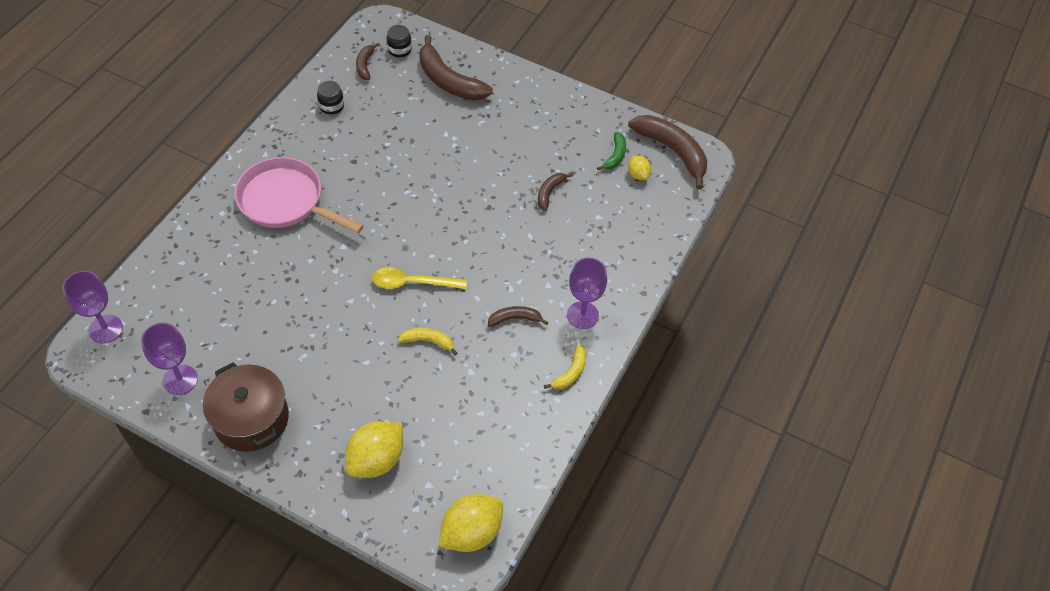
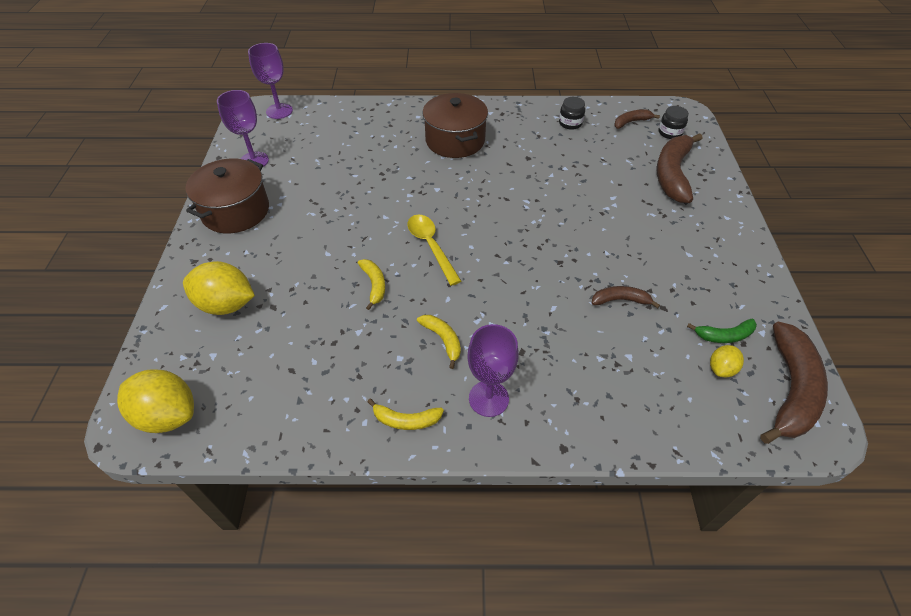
camera: 65 degrees right, 5 degrees down
pink pan [234,157,364,233] -> brown pot [423,93,488,158]
brown banana [488,306,548,327] -> yellow banana [417,315,461,369]

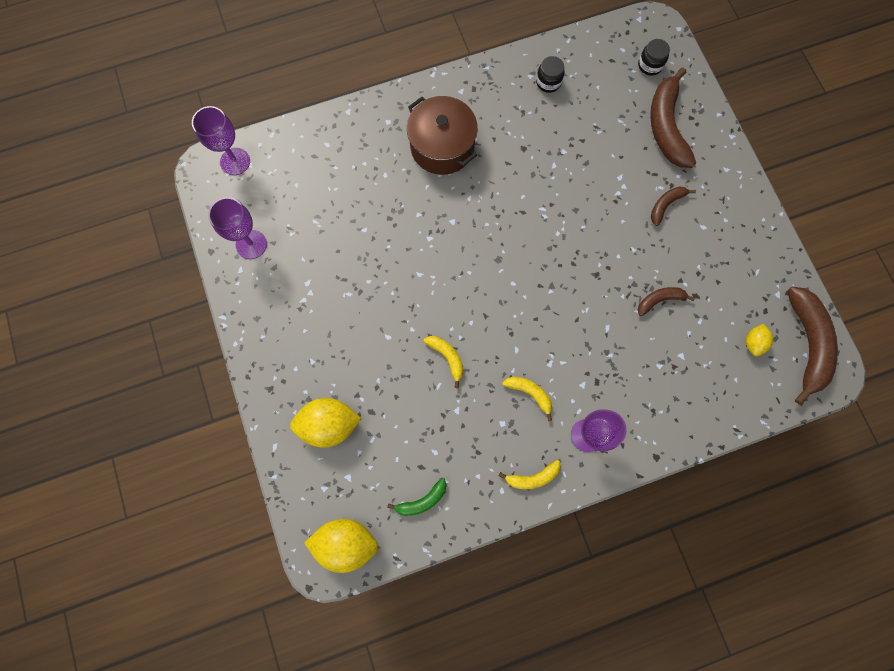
camera: 20 degrees left, 25 degrees up
brown pot [185,159,269,233] -> none
yellow spoon [407,215,461,286] -> none
brown banana [614,109,660,129] -> brown banana moved to [651,187,696,226]
green banana [687,319,757,343] -> green banana moved to [387,478,446,516]

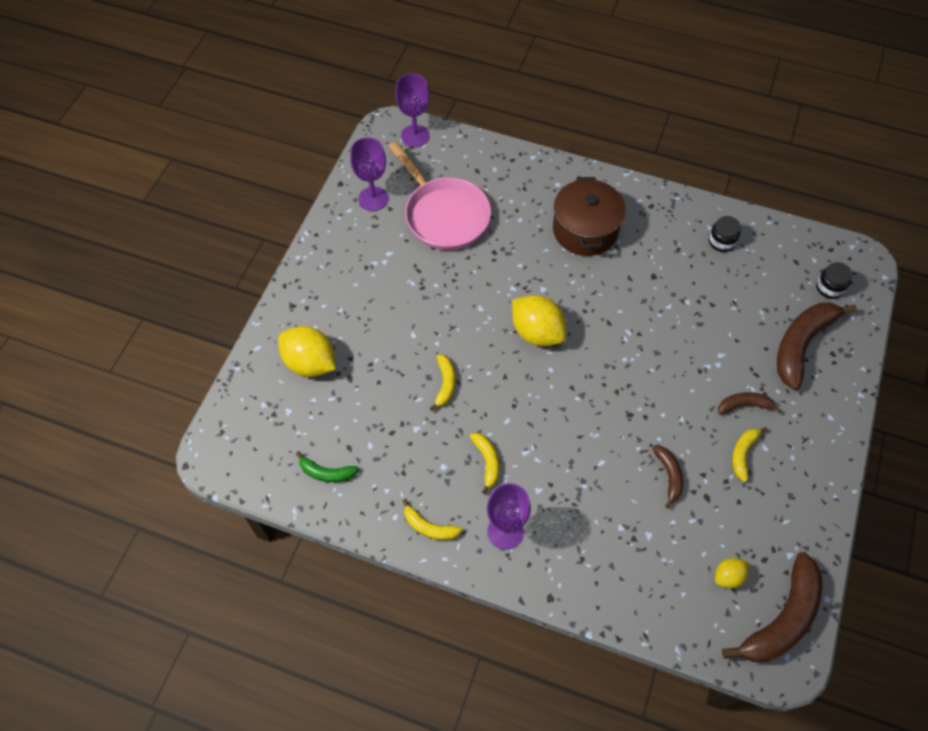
camera: 40 degrees right, 15 degrees down
yellow lemon [304,519,378,573] -> yellow lemon moved to [512,295,566,346]
brown banana [638,287,695,316] -> brown banana turned 60 degrees clockwise [652,446,683,509]
none -> pink pan [388,142,491,250]
none -> yellow banana [732,427,768,482]

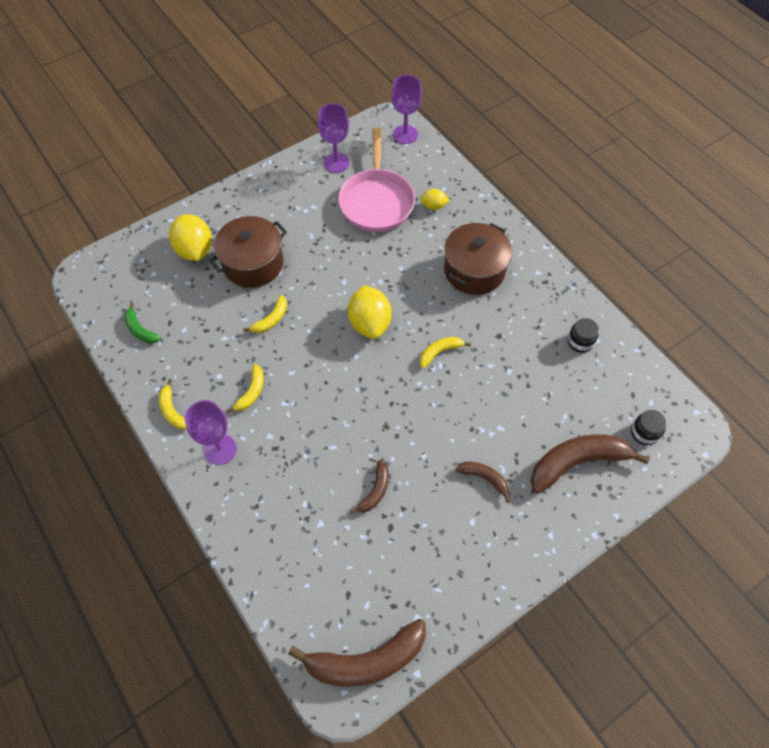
camera: 35 degrees right, 0 degrees up
yellow lemon [715,558,749,588] -> yellow lemon moved to [420,189,450,210]
yellow banana [732,427,768,482] -> yellow banana moved to [420,337,471,368]
none -> brown pot [209,216,287,288]

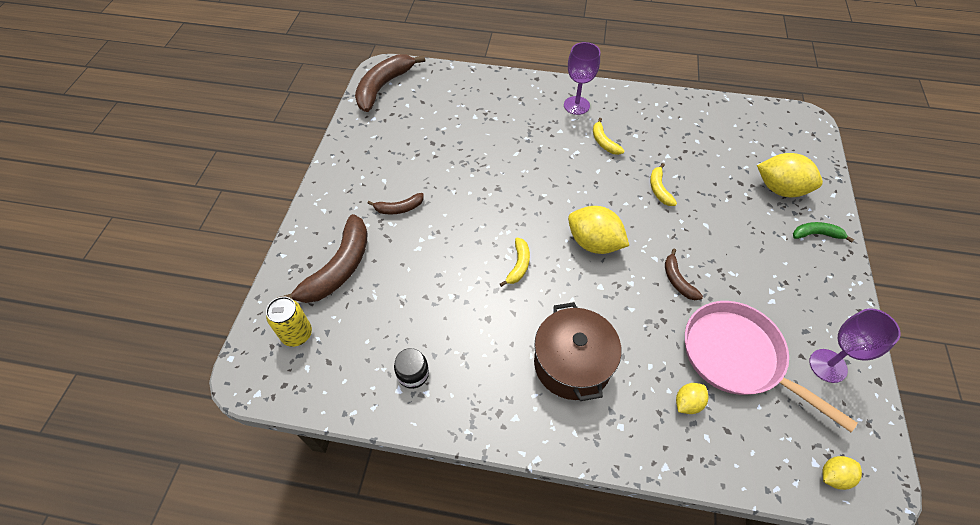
camera: 135 degrees right, 5 degrees down
green banana [124,303,161,343] -> green banana moved to [793,222,854,243]
yellow banana [159,379,187,430] -> none
brown pot [209,216,287,288] -> none
brown banana [349,460,389,514] -> brown banana moved to [665,249,703,300]
purple goblet [392,75,422,144] -> yellow lemon [822,456,862,490]
black jar [631,410,667,445] -> yellow can [266,297,312,347]

